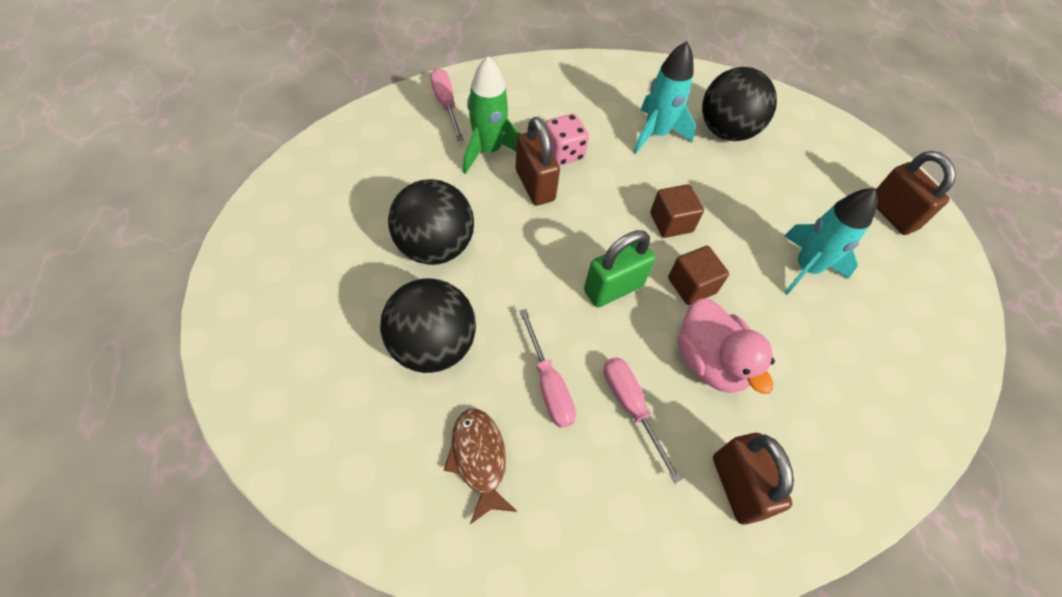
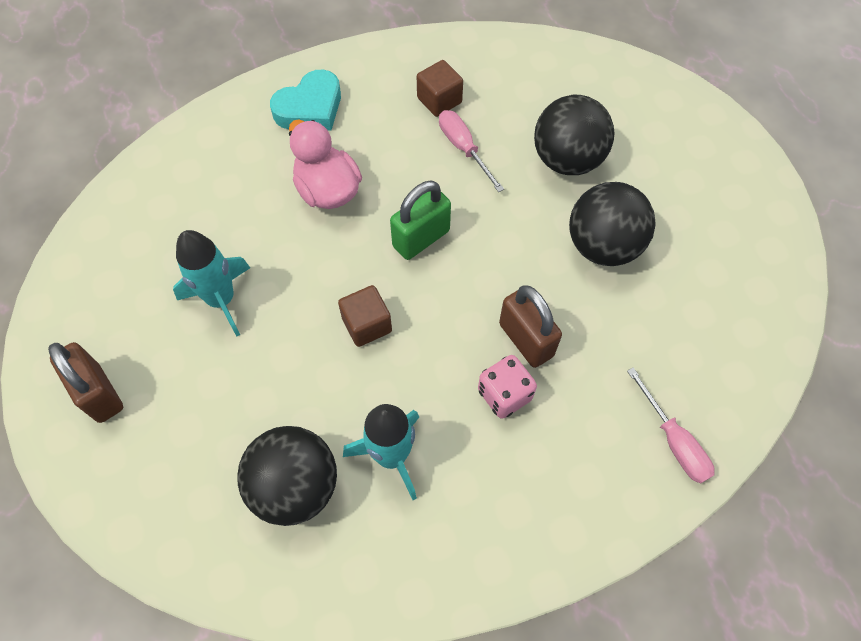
camera: 175 degrees right, 5 degrees up
brown fish [444,409,517,524] -> none
green rocket [463,56,520,174] -> none
pink screwdriver [604,357,682,484] -> none
brown cube [668,246,729,305] -> brown cube moved to [417,60,463,117]
brown padlock [713,433,794,525] -> turquoise heart [270,70,341,131]

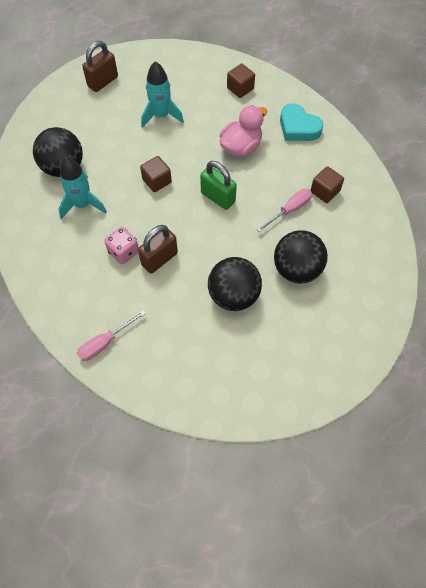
camera: 80 degrees right, 0 degrees up
none -> brown cube [227,64,255,98]

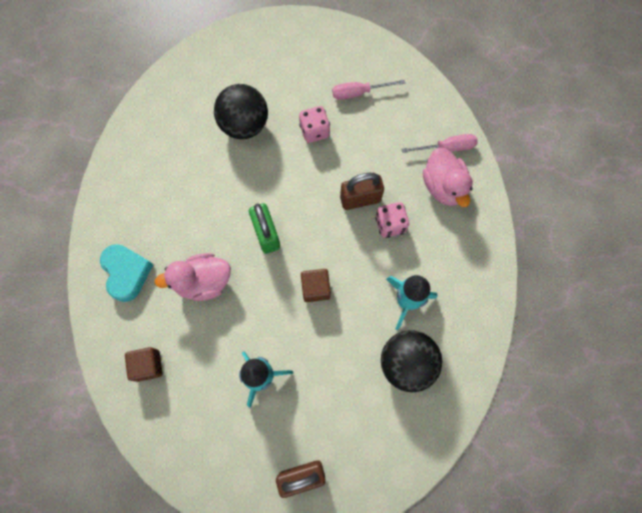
camera: 150 degrees left, 10 degrees up
black ball [208,257,262,311] -> pink dice [299,106,330,143]
pink screwdriver [257,189,312,232] -> pink screwdriver moved to [332,80,405,100]
brown cube [311,166,344,203] -> none
none -> pink duck [423,148,473,207]

